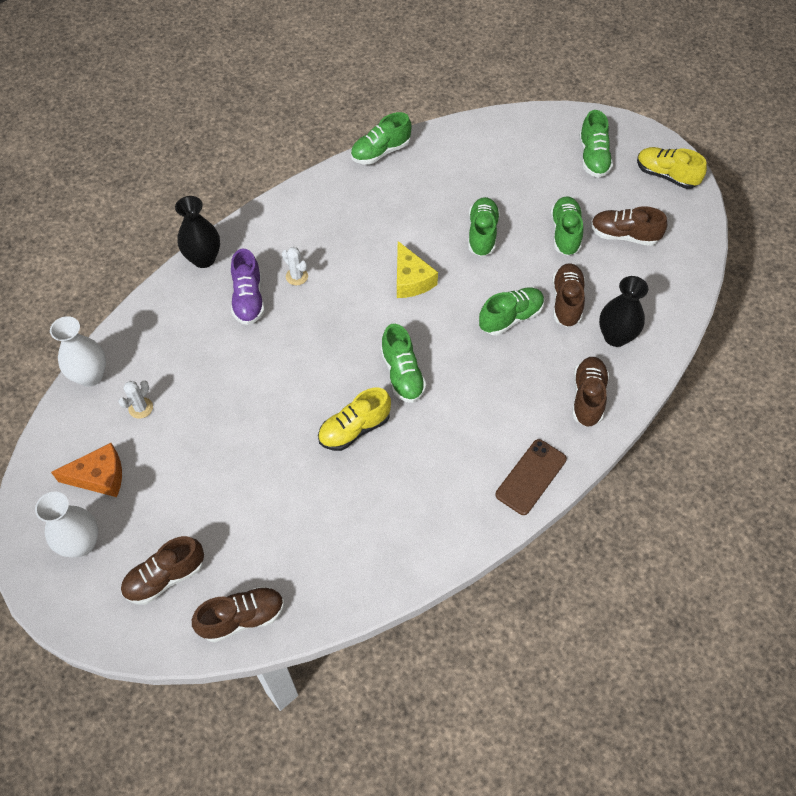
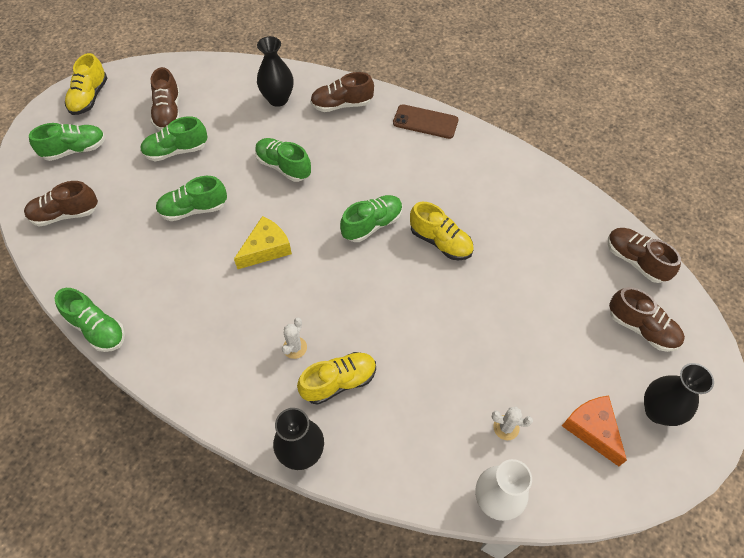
camera: 110 degrees left, 0 degrees up
white vase [35,491,98,557] -> black vase [644,363,714,426]
purple shoe [231,249,265,325] -> yellow shoe [297,352,376,405]
brown shoe [552,263,585,327] -> brown shoe moved to [24,181,98,226]

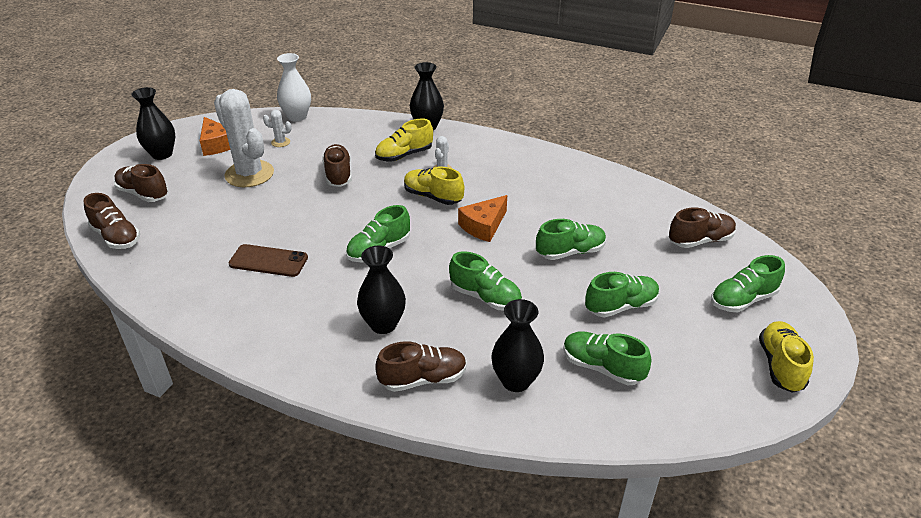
camera: 175 degrees right, 20 degrees down
green shoe [55,288,125,352] -> green shoe moved to [563,331,651,385]
brown shoe [150,67,180,130] -> brown shoe moved to [322,144,352,187]
yellow cheese [234,216,292,269] -> orange cheese [458,195,507,242]
brown phone [393,104,458,139] -> brown phone moved to [229,244,308,277]
yellow shoe [410,202,474,260] -> yellow shoe moved to [404,167,464,205]
none -> white cactus [214,89,274,187]
none -> black vase [357,246,406,334]

